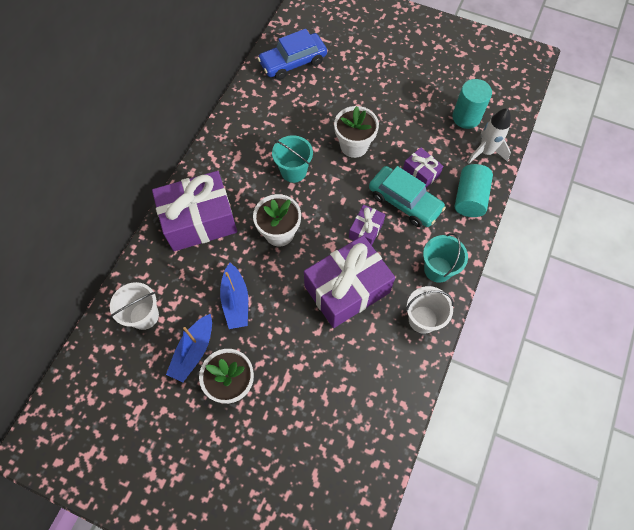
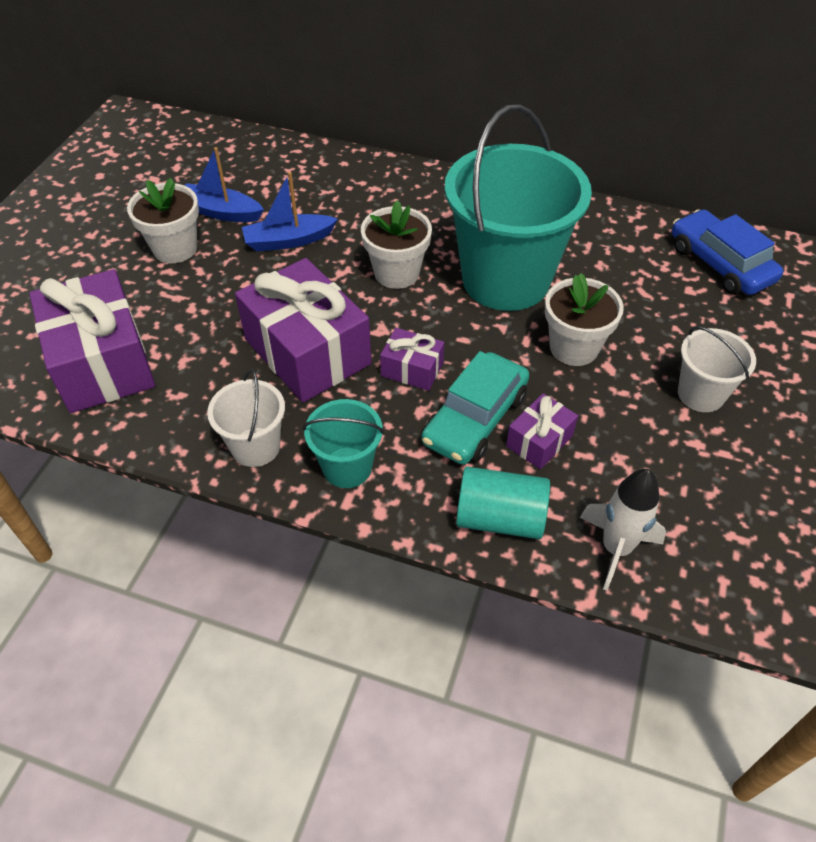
camera: 85 degrees right, 15 degrees down
white bucket [110,282,159,330] -> white bucket moved to [678,326,756,412]
purple gift [152,171,237,251] -> purple gift moved to [29,269,155,413]
turquoise bucket [272,135,313,183] -> turquoise bucket [445,104,592,311], size x2.13
turquoise cylinder [452,79,492,129] -> none

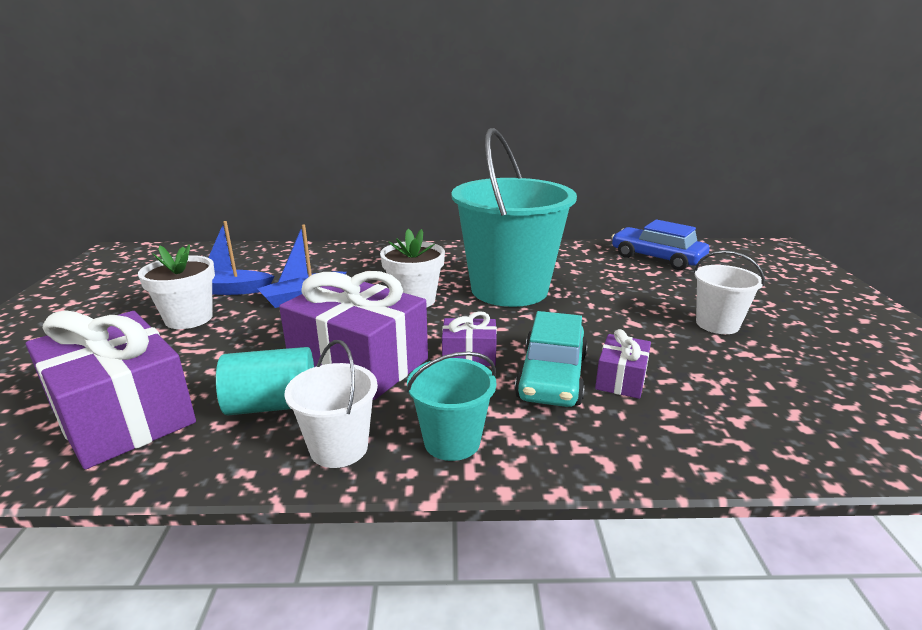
camera: 20 degrees left, 25 degrees down
turquoise cylinder [456,467,550,539] -> turquoise cylinder moved to [216,347,314,415]
white flower pot [545,273,624,366] -> none
white rocket [580,469,666,590] -> none

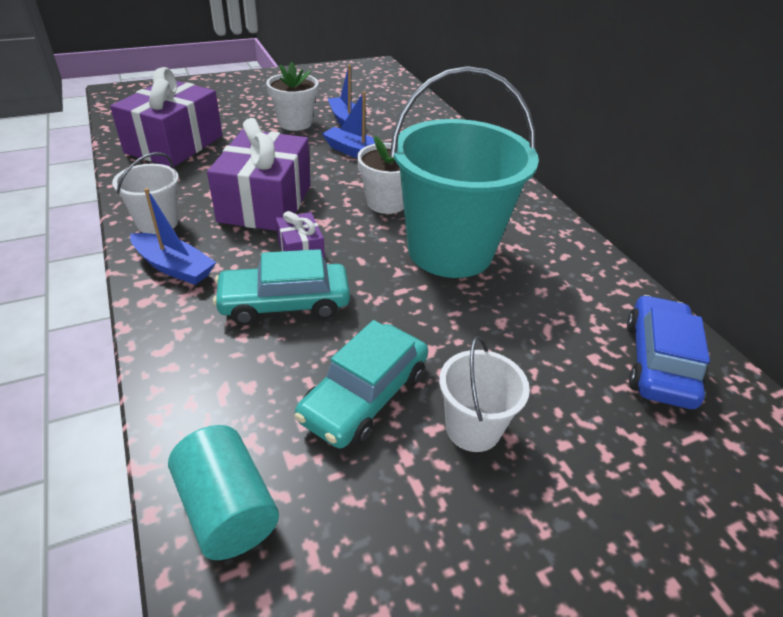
camera: 65 degrees right, 15 degrees up
turquoise cylinder [216,347,314,415] -> turquoise cylinder moved to [168,425,279,560]
turquoise bucket [406,352,496,461] -> blue boat [130,188,216,285]
purple gift [595,329,651,399] -> none
none -> turquoise car [295,320,428,448]

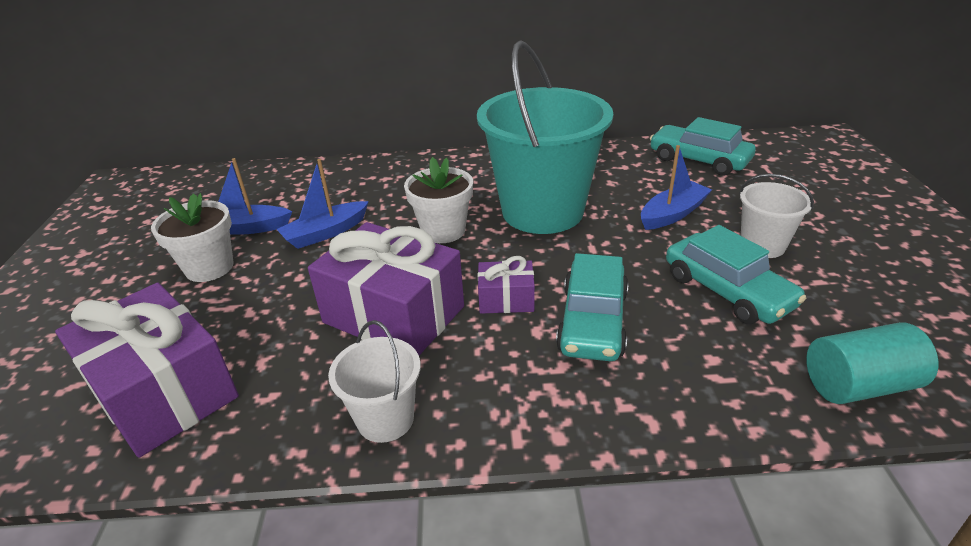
camera: 65 degrees left, 5 degrees down
blue boat [130,188,216,285] -> blue boat moved to [641,145,712,230]
blue car [627,295,710,409] -> turquoise car [650,117,756,176]

